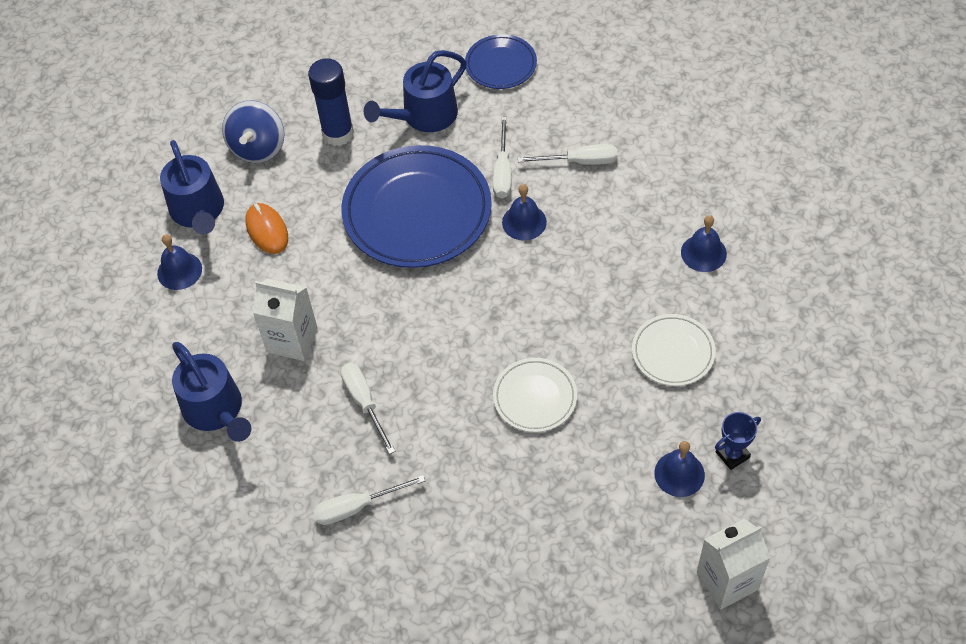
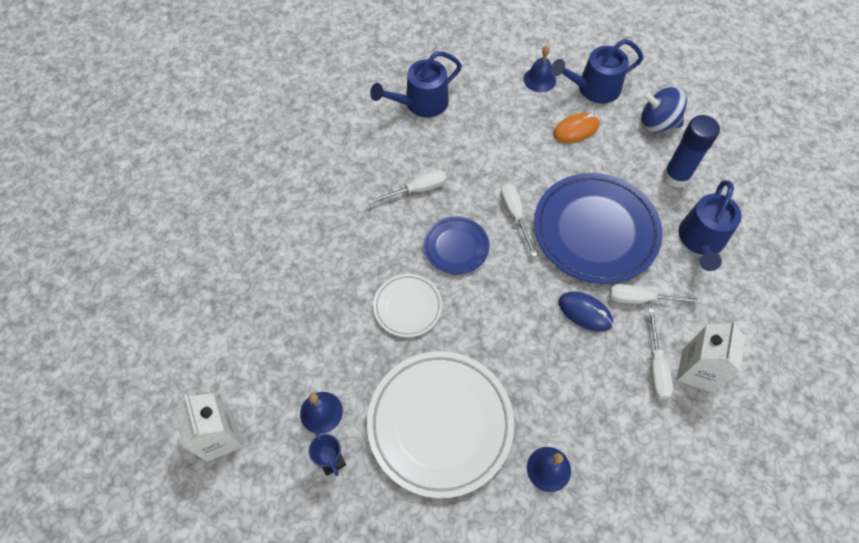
camera: 90 degrees right, 5 degrees up
white carton [253,279,318,361] -> white carton moved to [677,321,746,392]
white screwdriver [313,475,425,525] -> white screwdriver moved to [500,184,537,257]
blue watering can [364,50,467,132] -> blue watering can turned 120 degrees counterclockwise [679,180,742,271]
blue plate [465,34,537,89] -> blue plate moved to [424,216,489,274]
blue bell [502,184,547,241] -> blue mouse [558,292,613,332]
white plate [632,314,716,386] -> white plate [367,351,514,498], size x1.94

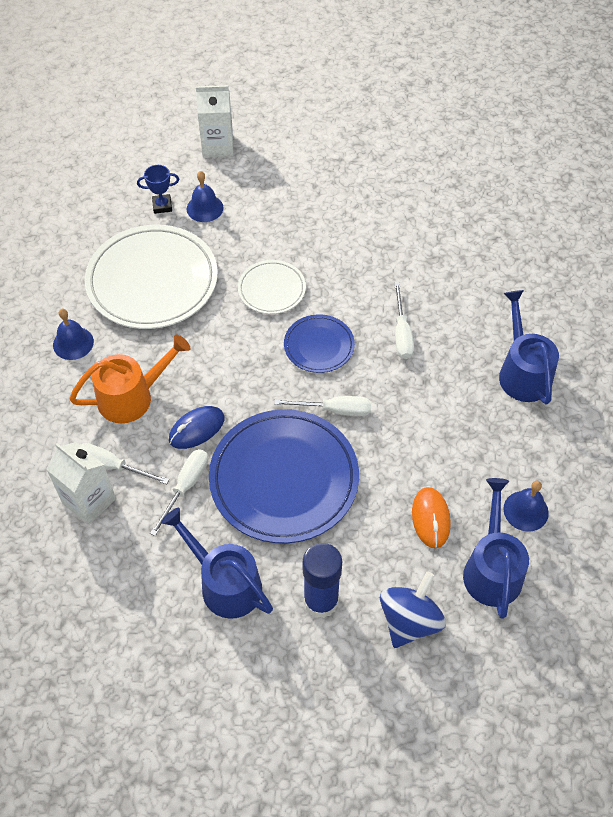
camera: 110 degrees right, 5 degrees down
none -> orange watering can [69,334,191,423]

